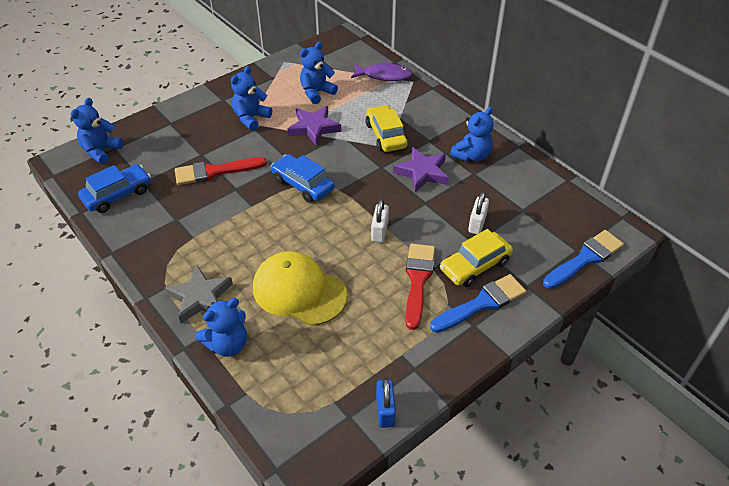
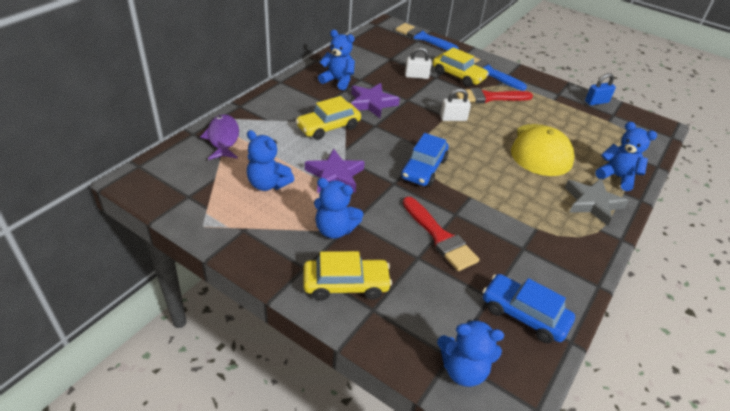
camera: 110 degrees left, 5 degrees down
none -> yellow car [303,251,392,300]

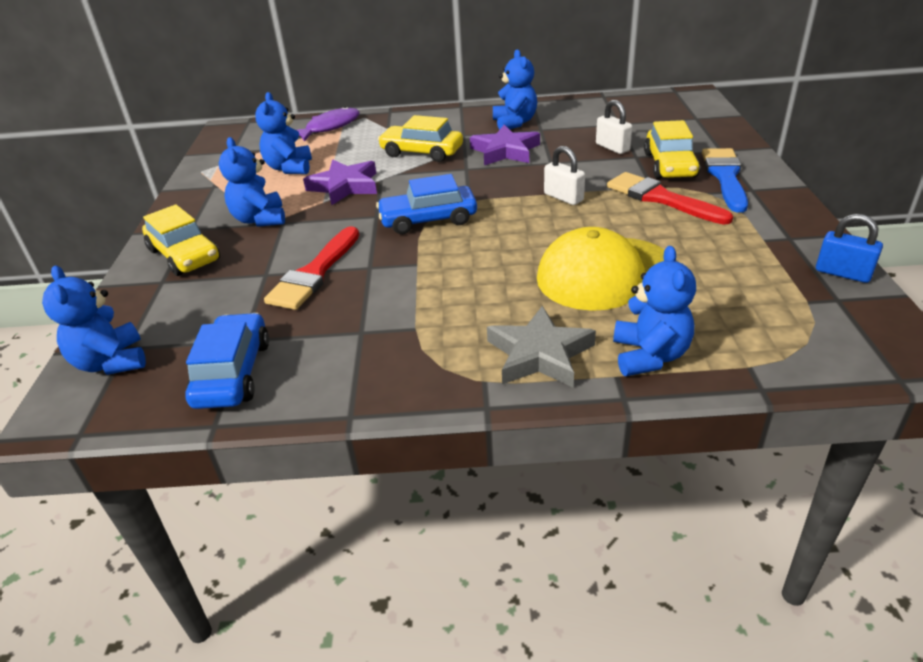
camera: 60 degrees right, 5 degrees down
blue brush [396,23,459,50] -> none

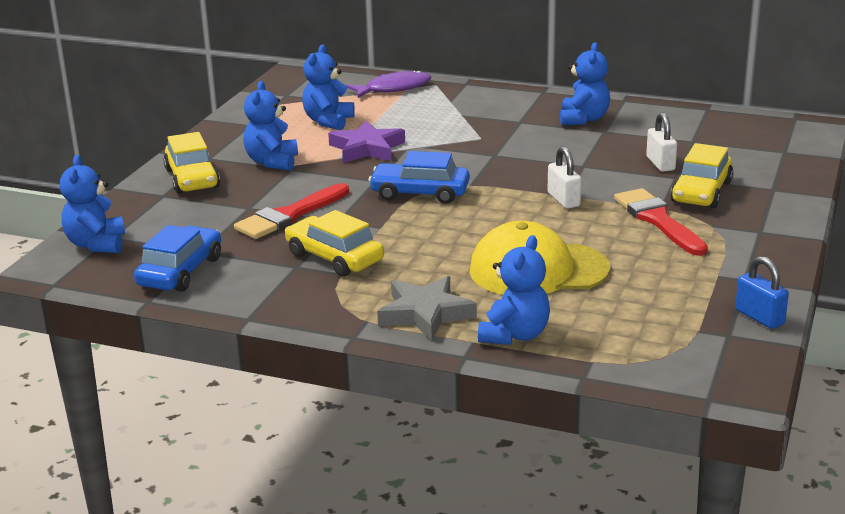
camera: 20 degrees right, 10 degrees down
yellow car [378,115,463,162] -> yellow car moved to [285,210,384,277]
purple star [470,125,540,165] -> none
blue brush [702,148,748,213] -> none

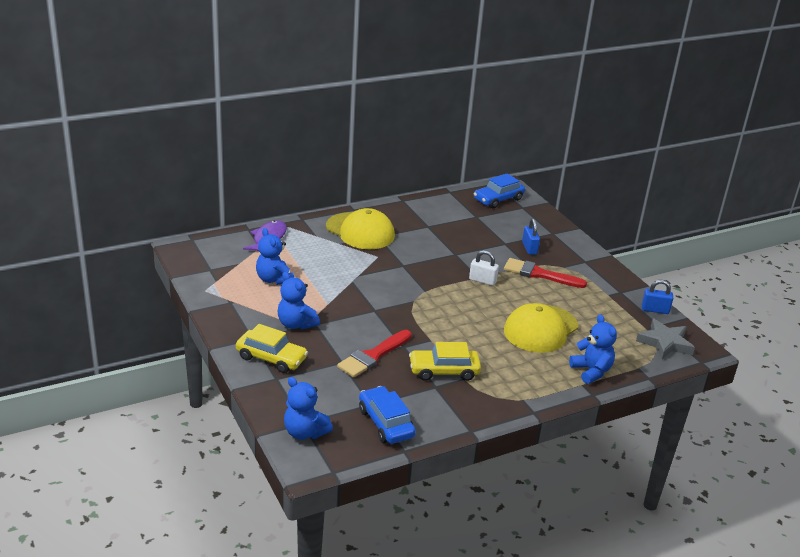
camera: 50 degrees left, 5 degrees up
red brush [234,183,349,239] -> red brush turned 45 degrees clockwise [337,330,412,378]
purple star [328,120,405,163] -> none
blue car [368,151,470,204] -> blue car moved to [474,173,525,208]
grey star [377,276,477,341] -> grey star moved to [636,318,695,359]
blue teddy bear [560,42,610,125] -> none
white padlock [646,113,677,172] -> none
yellow car [670,143,734,208] -> blue padlock [522,218,540,255]
none -> yellow cap [326,208,395,249]

